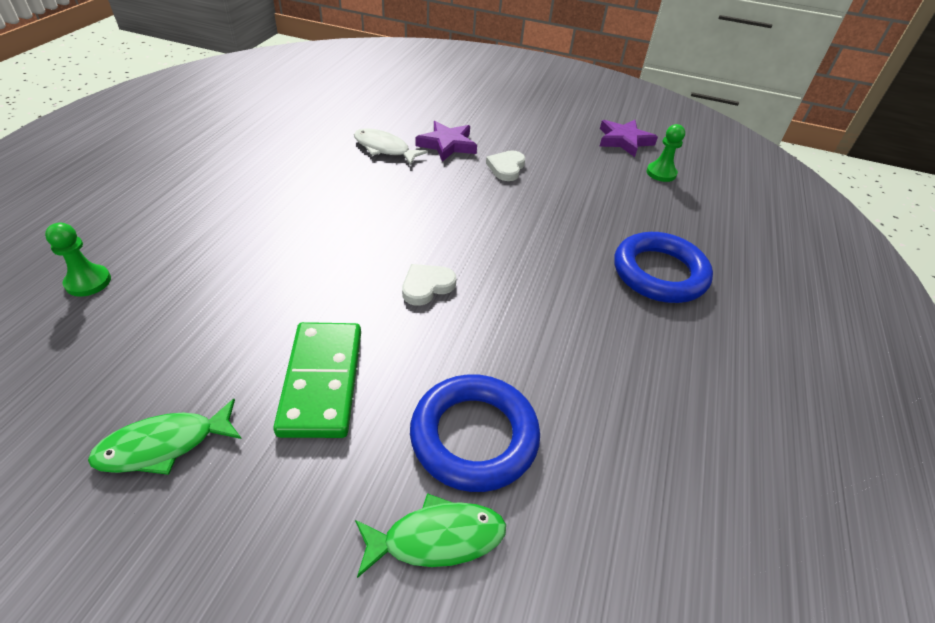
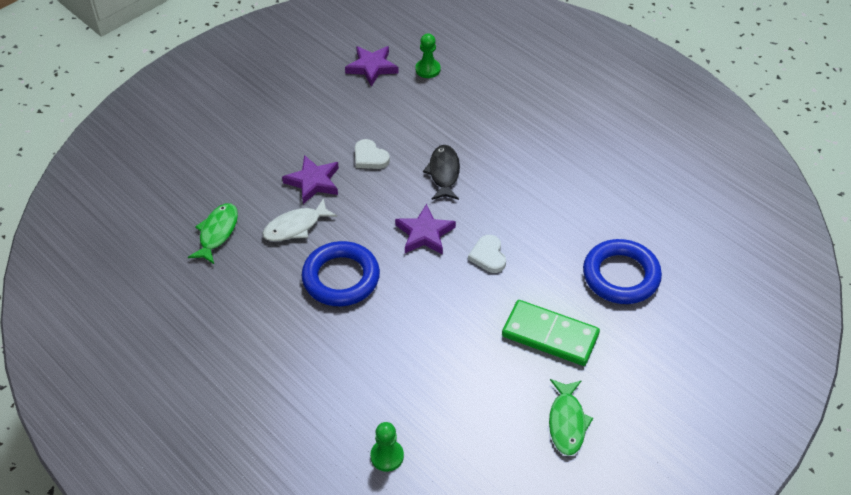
camera: 60 degrees left, 5 degrees up
green fish [355,493,506,578] -> green fish moved to [188,203,238,264]
blue ring [614,232,713,303] -> blue ring moved to [302,241,380,306]
none -> purple star [395,204,456,255]
none -> black fish [423,145,460,200]

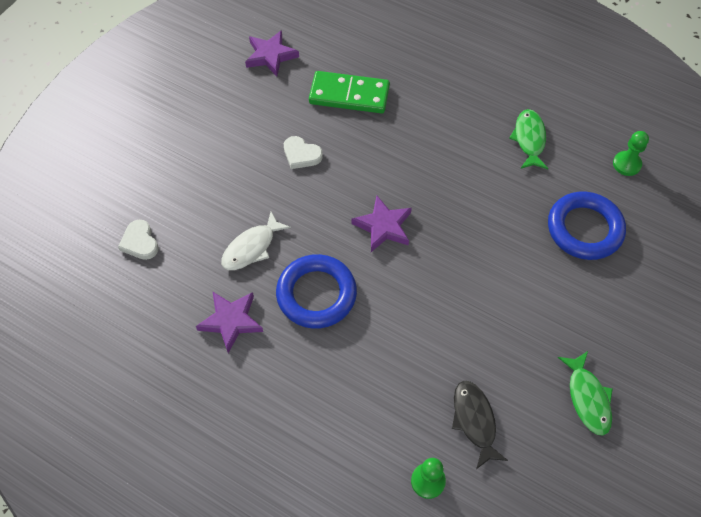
camera: 15 degrees left, 10 degrees up
green fish [188,203,238,264] -> green fish moved to [509,109,548,169]
purple star [282,155,339,204] -> purple star moved to [196,291,263,353]
green pawn [416,33,441,78] -> green pawn moved to [613,131,649,176]
black fish [423,145,460,200] -> black fish moved to [452,381,508,469]
white heart [468,235,506,273] -> white heart moved to [118,220,159,260]
green domino [502,300,600,366] -> green domino moved to [309,71,390,113]

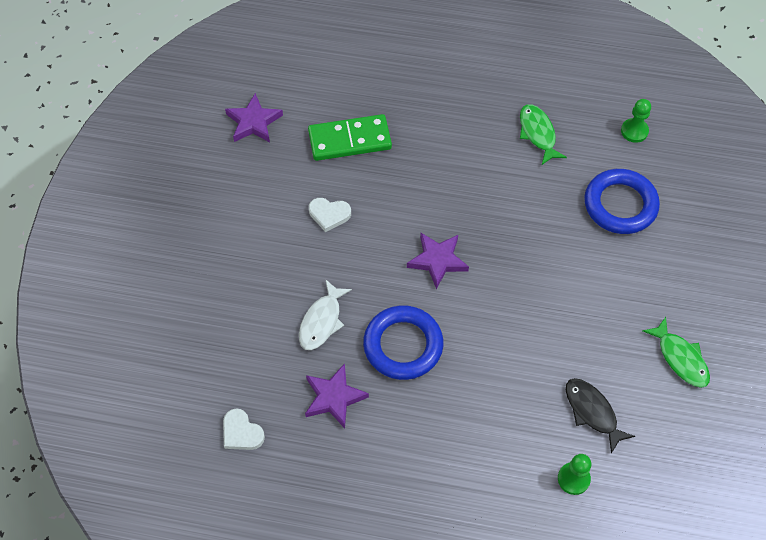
camera: 20 degrees left, 0 degrees up
white heart [118,220,159,260] -> white heart moved to [223,409,265,450]

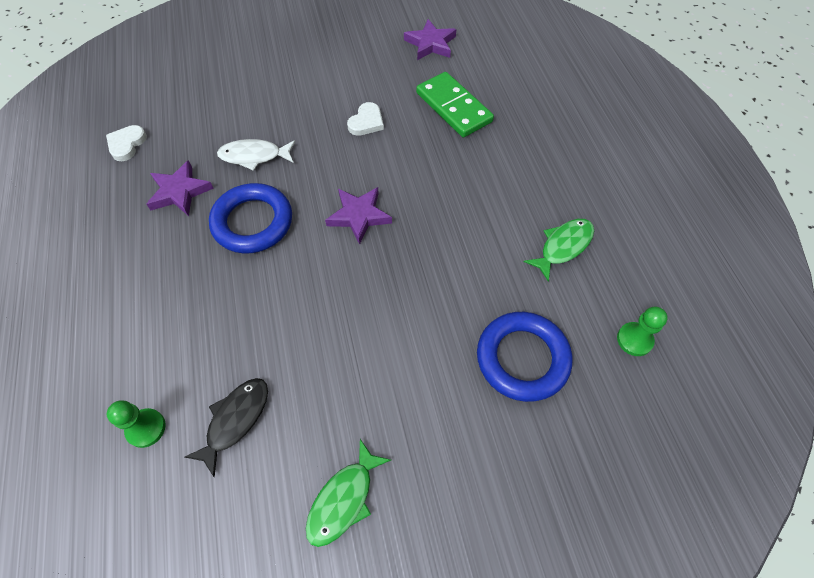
camera: 65 degrees right, 0 degrees up
white heart [309,198,351,232] -> white heart turned 135 degrees counterclockwise [347,102,384,136]

